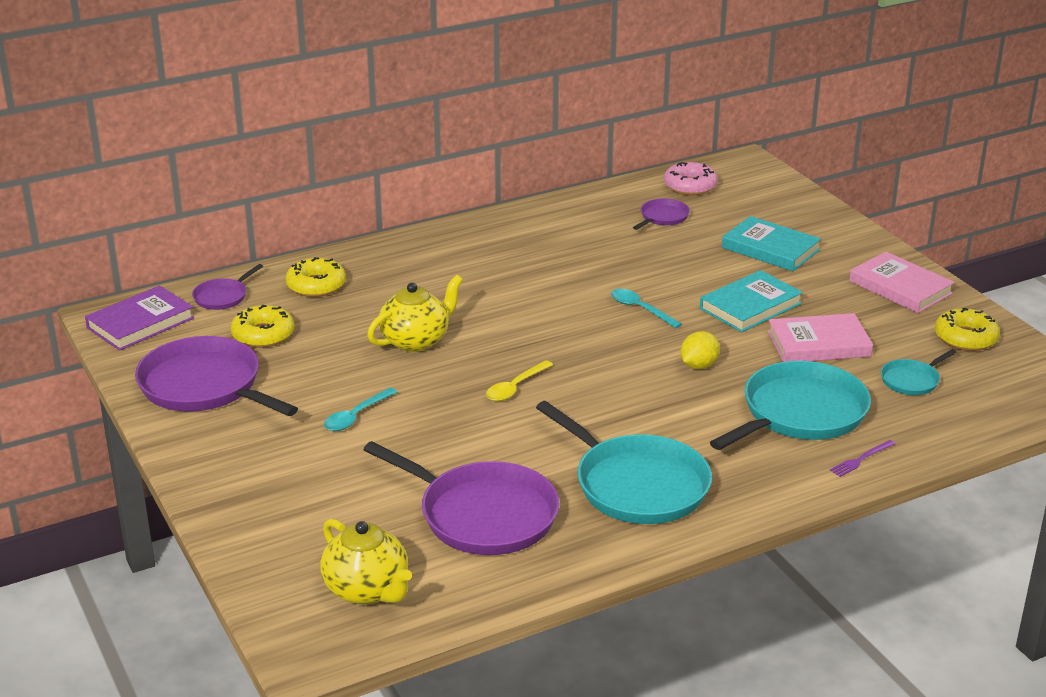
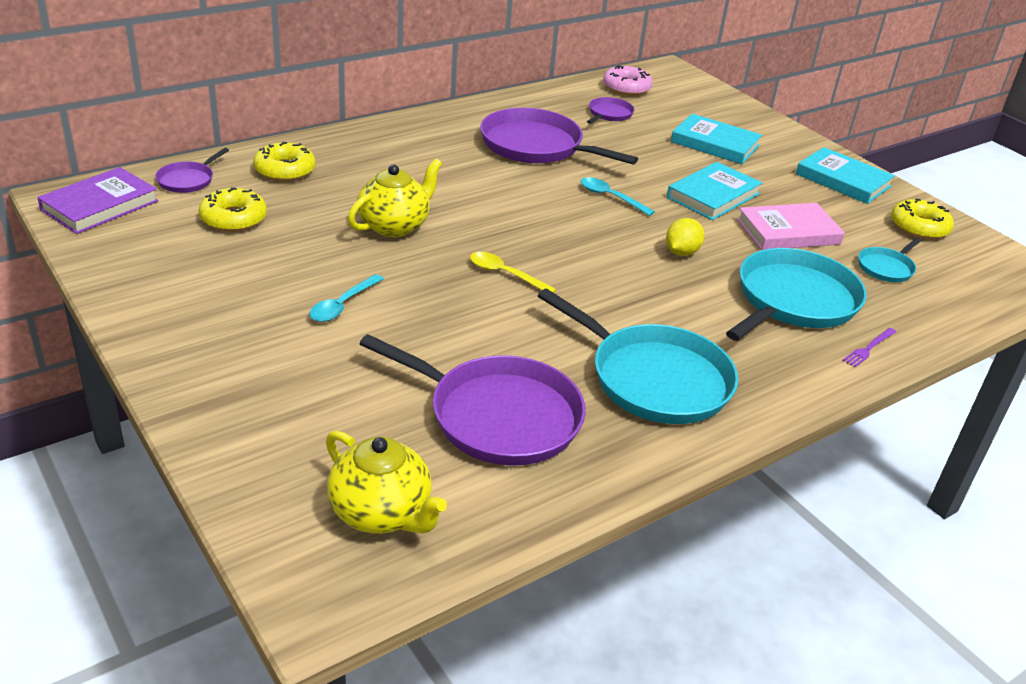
camera: 10 degrees left, 5 degrees up
purple pan [135,336,298,416] -> purple pan moved to [480,108,638,165]
yellow spoon [486,360,553,401] -> yellow spoon turned 90 degrees clockwise [470,252,557,293]
pink book [849,252,955,313] -> turquoise book [796,147,895,204]

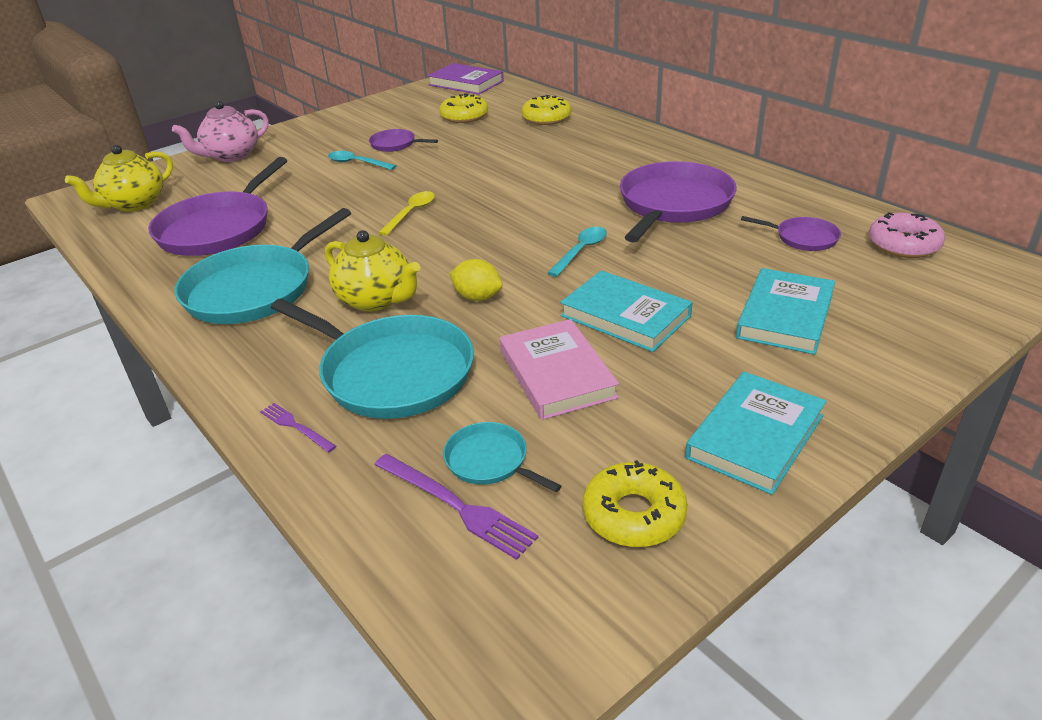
camera: 90 degrees right, 0 degrees up
purple pan [155,148,229,193] -> purple pan moved to [369,129,438,152]
yellow teapot [348,159,442,237] -> yellow teapot moved to [325,230,420,312]
none -> pink teapot [172,101,269,162]
none -> purple fork [374,454,538,560]

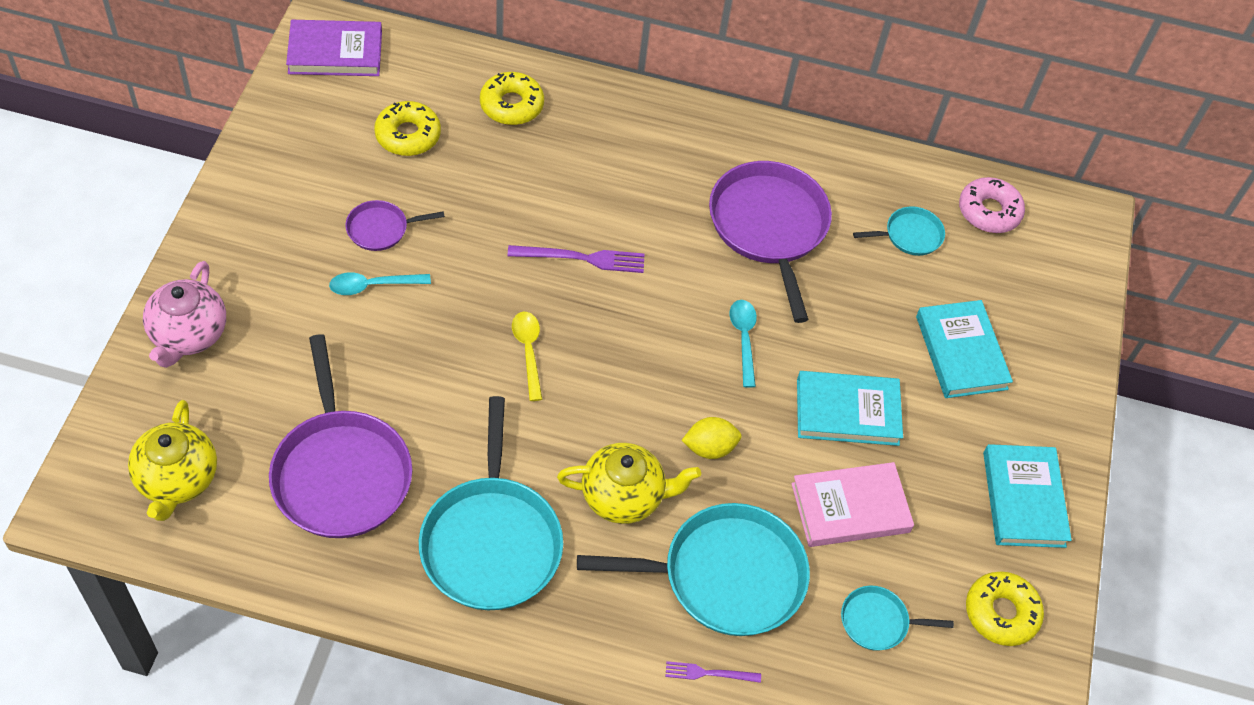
camera: 45 degrees left, 20 degrees up
purple fork [374,454,538,560] -> purple fork moved to [507,245,644,273]
pink book [500,319,619,420] -> pink book turned 45 degrees counterclockwise [791,462,914,547]
purple pan [741,216,841,251] -> turquoise pan [853,206,945,256]

